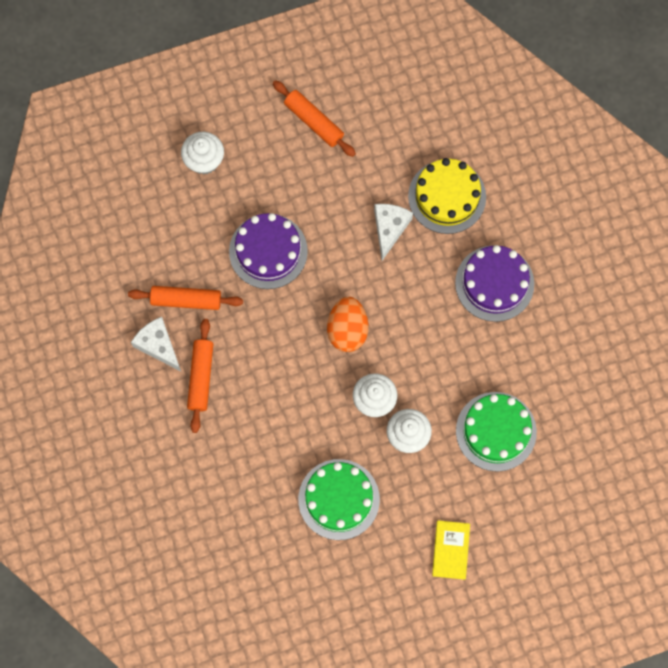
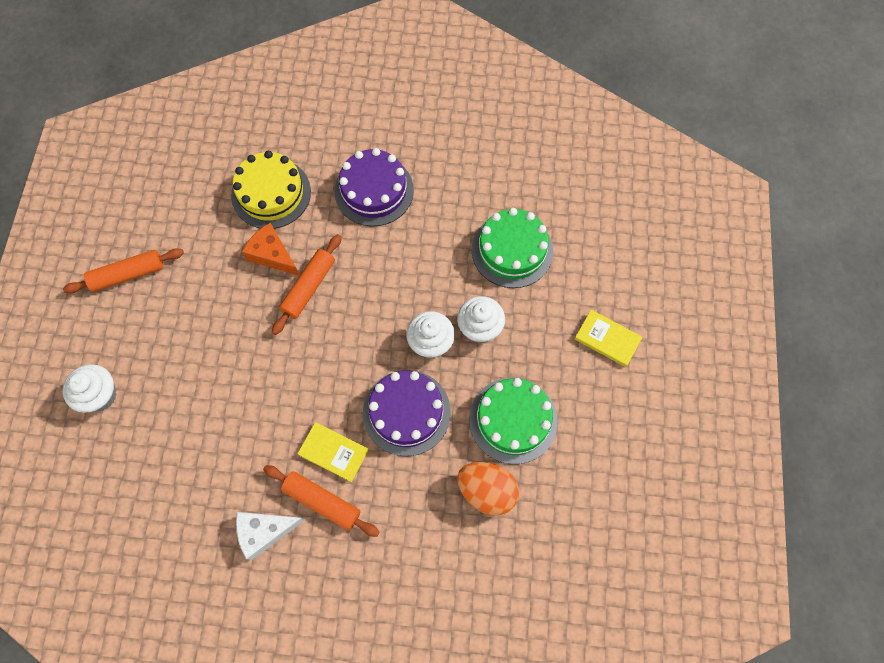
camera: 65 degrees left, 5 degrees down
orange rolling pin [128,286,243,310] -> orange rolling pin moved to [272,234,341,335]
purple cake [229,213,308,289] -> purple cake moved to [363,370,451,456]
orange egg [327,297,368,352] -> orange egg moved to [457,462,519,515]
white cheese [374,204,413,261] -> orange cheese [242,223,300,276]
none -> yellow book [297,422,368,482]

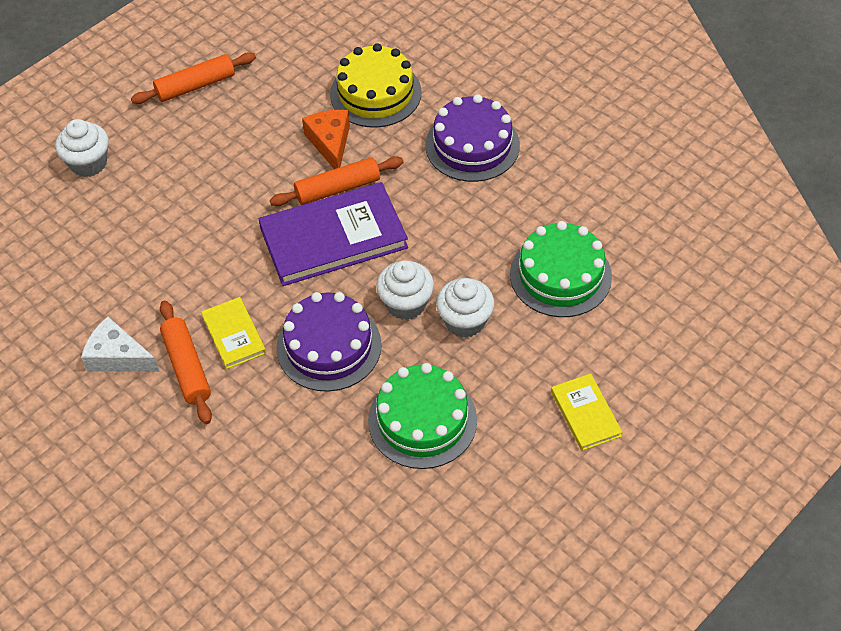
camera: 40 degrees right, 15 degrees down
orange rolling pin [63,248,184,293] -> orange rolling pin turned 45 degrees counterclockwise [131,52,256,104]
orange egg [457,462,519,515] -> none
none -> purple book [259,182,408,286]

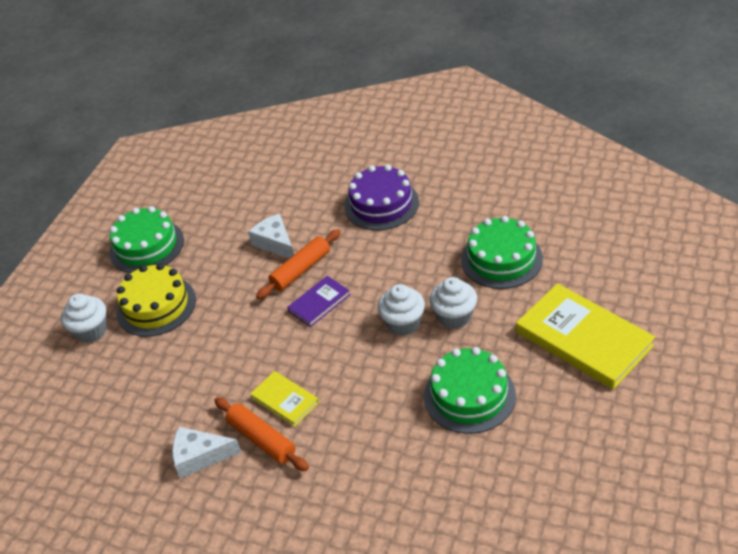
camera: 20 degrees left, 10 degrees down
orange rolling pin [131,52,256,104] -> green cake [109,206,184,273]
purple book [259,182,408,286] -> purple book [287,276,350,327], size x0.51
purple cake [276,292,382,392] -> none
orange cheese [302,110,350,169] -> white cheese [248,213,294,259]
yellow cake [330,43,422,128] -> yellow cake moved to [116,263,196,337]
yellow book [551,374,623,451] -> yellow book [516,283,655,389], size x1.96

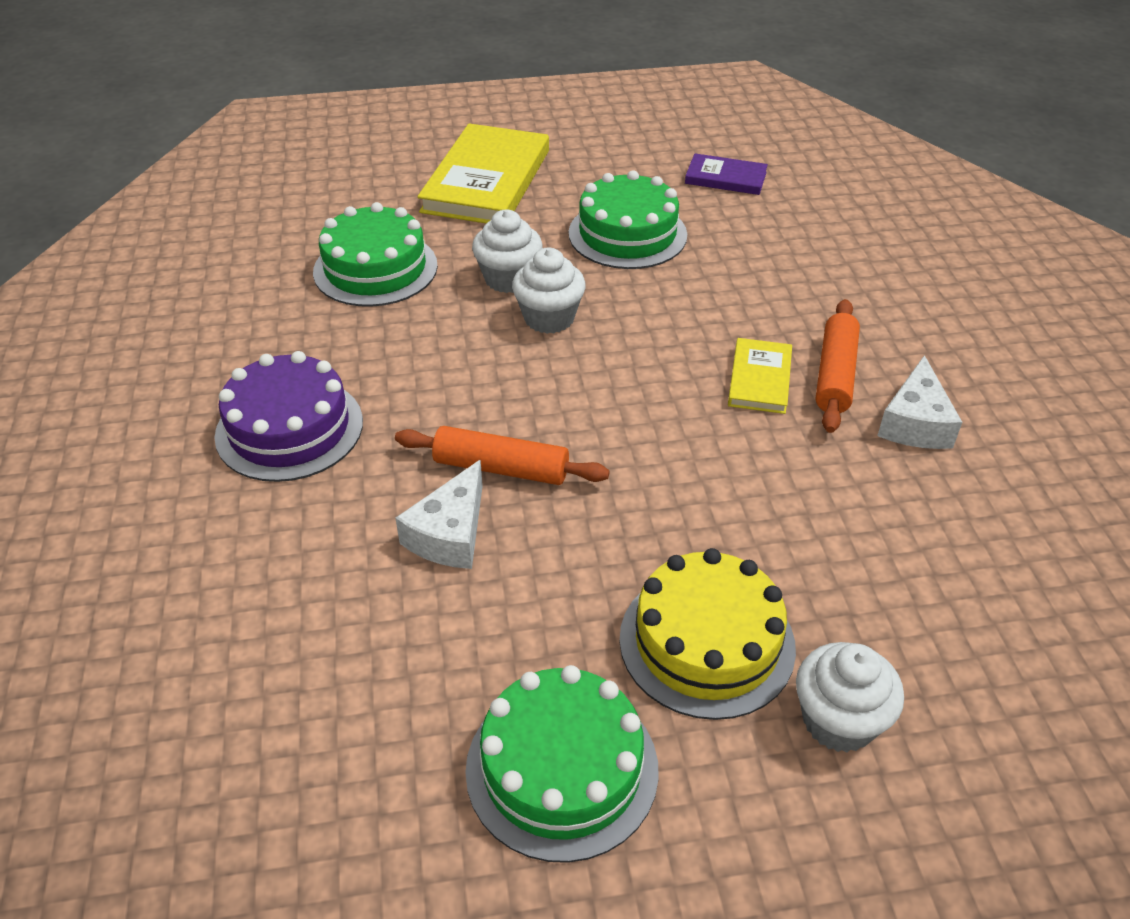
camera: 125 degrees left, 0 degrees up
white cheese [172,427,241,479] -> white cheese turned 45 degrees clockwise [877,355,962,449]
purple book [287,276,350,327] -> purple book moved to [685,153,768,195]

